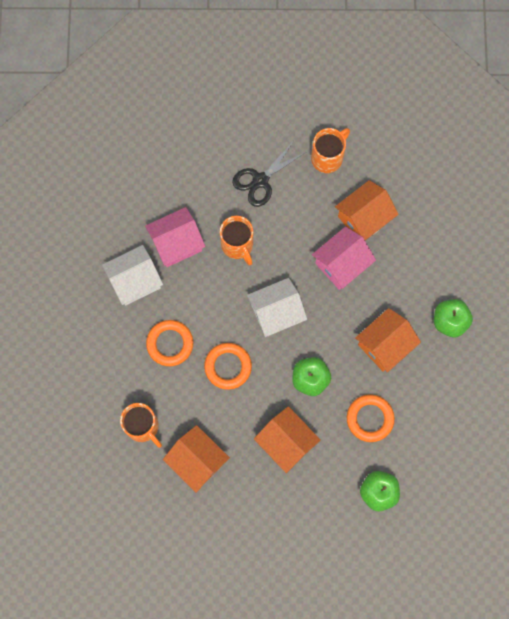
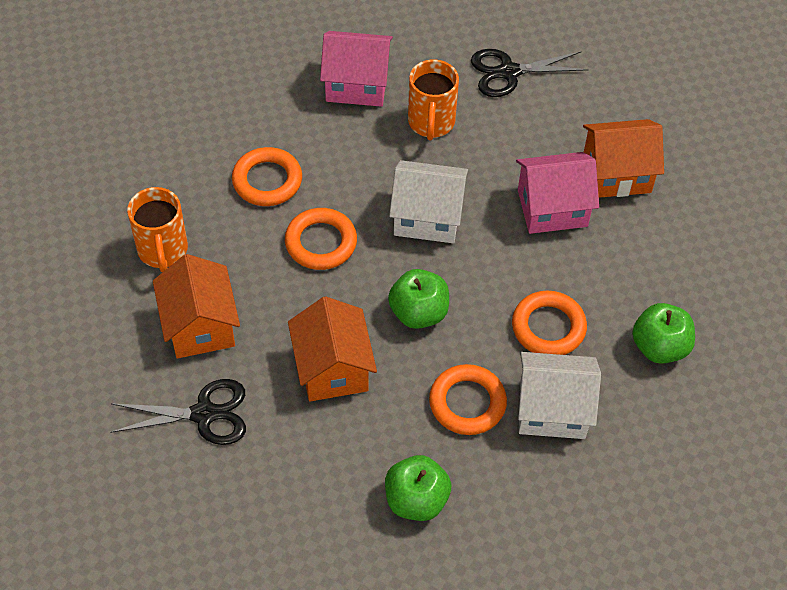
camera: 30 degrees right, 20 degrees down
white house [102,245,163,306] -> white house moved to [518,352,601,439]
orange mug [311,128,350,173] -> none
orange house [355,308,421,372] -> orange ring [512,291,587,355]
none -> black scissors [110,379,246,445]

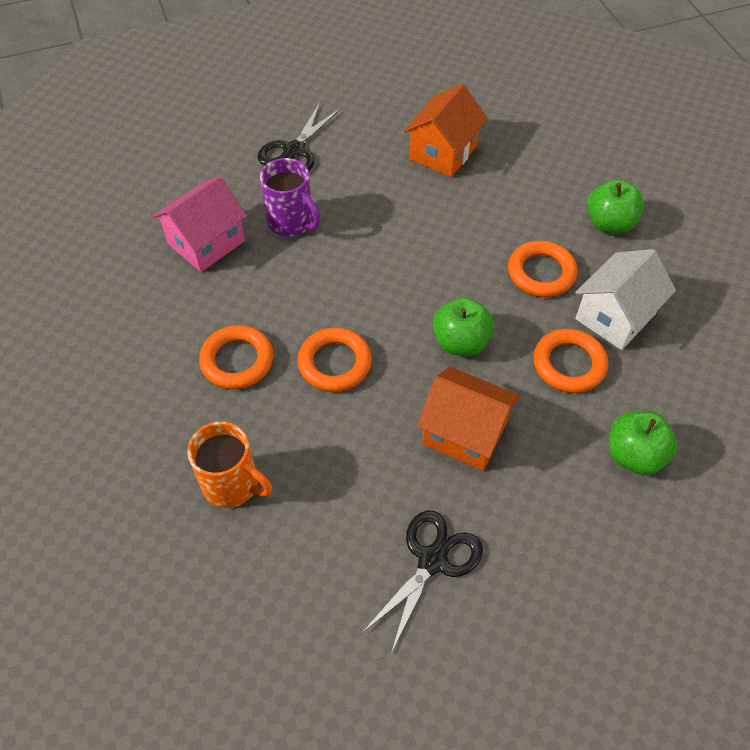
camera: 50 degrees left, 0 degrees up
orange house [153,254,240,359] -> none
white house [389,160,468,243] -> none
orange mug [408,59,459,140] -> purple mug [260,158,321,236]
pink house [516,152,599,234] -> none

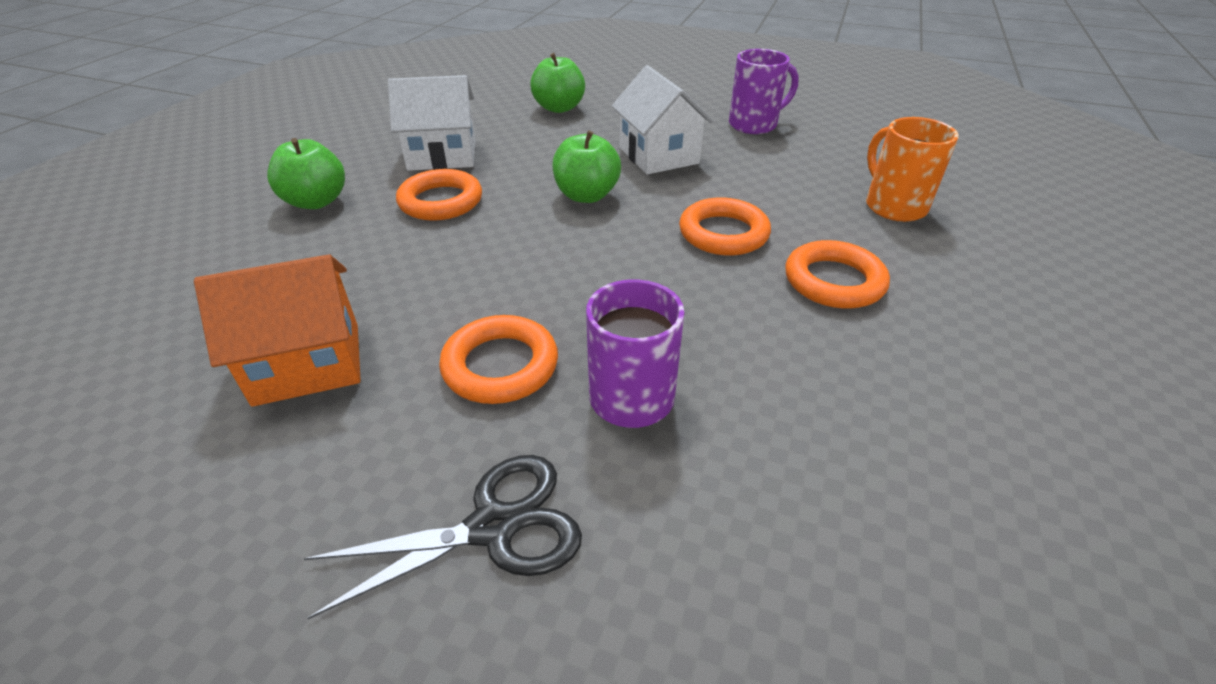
camera: 140 degrees left, 15 degrees down
pink house [152,176,247,272] -> none
black scissors [361,510,483,653] -> purple mug [729,49,799,134]
orange house [417,367,520,471] -> white house [612,65,713,175]
orange ring [533,328,608,393] -> orange ring moved to [439,315,558,404]

